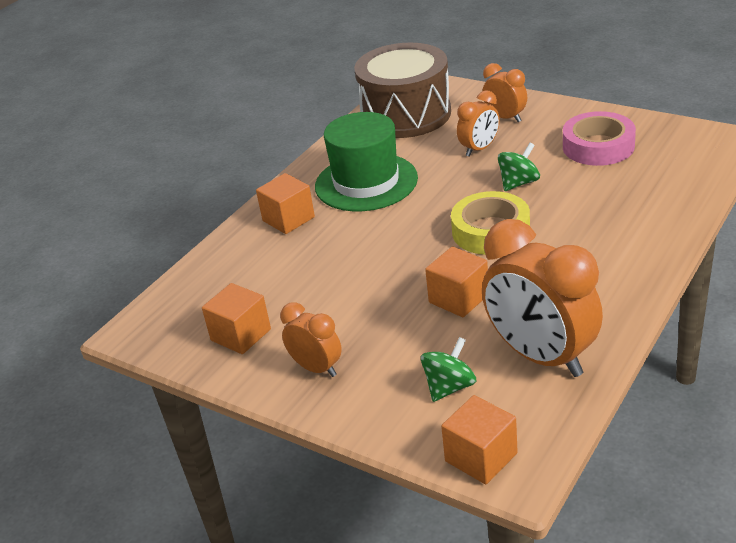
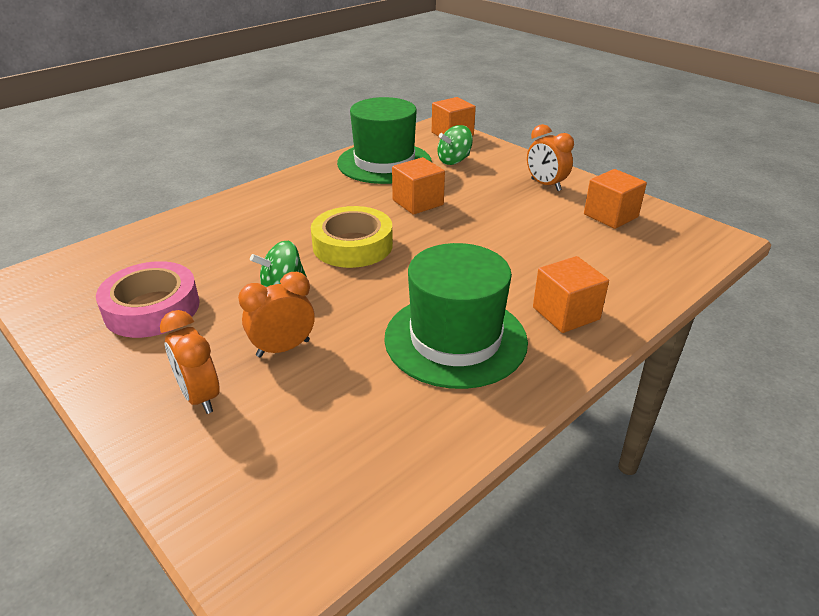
camera: 170 degrees left, 0 degrees up
brown drum [354,43,451,138] -> none
orange clock [482,219,603,377] -> green hat [337,97,432,184]

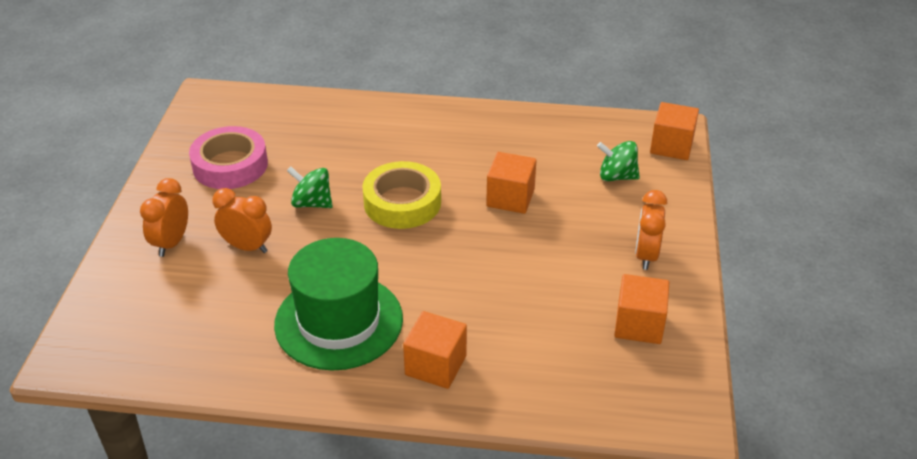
camera: 50 degrees right, 5 degrees up
green hat [337,97,432,184] -> none

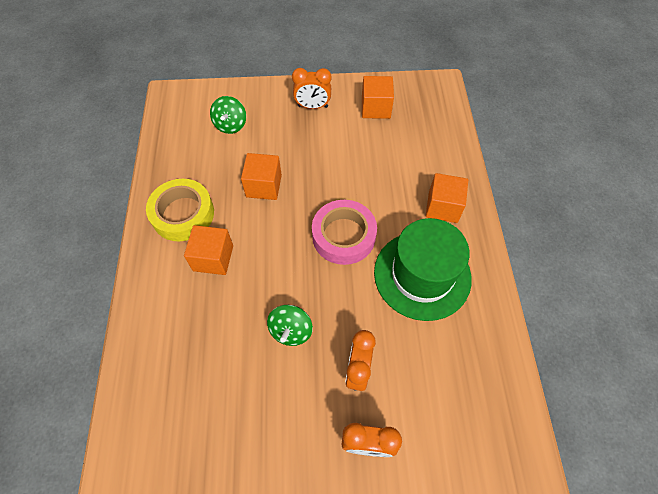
camera: 100 degrees left, 20 degrees up
pink tape [189,126,268,189] -> pink tape moved to [312,200,377,265]
yellow tape [362,161,441,229] -> yellow tape moved to [146,179,214,241]
orange cube [650,102,699,160] -> orange cube moved to [184,225,233,275]

